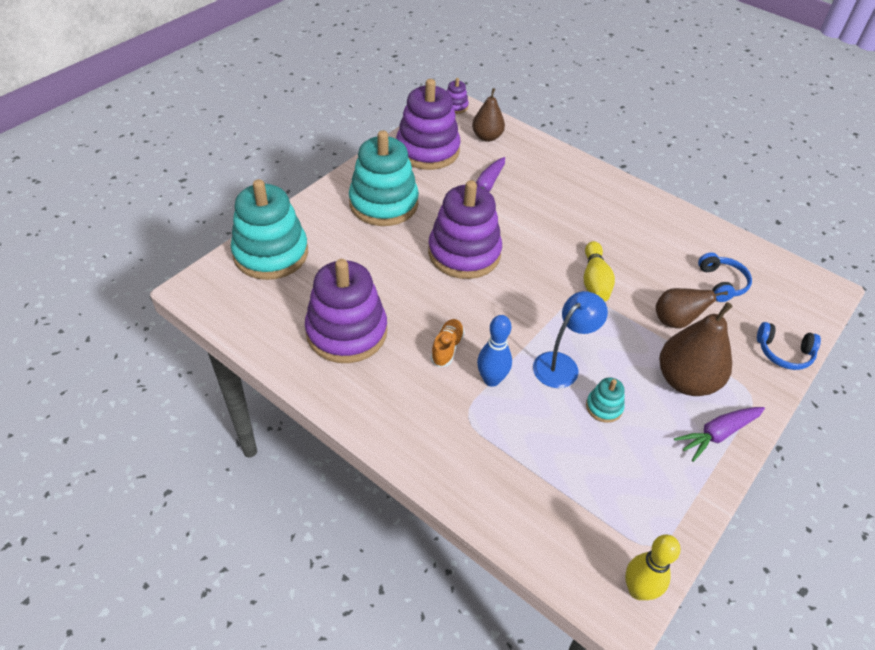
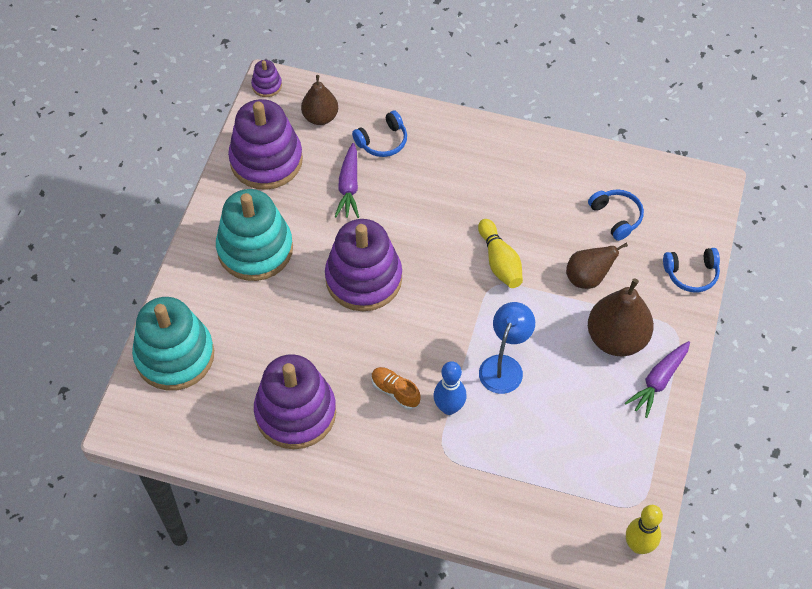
camera: 20 degrees left, 10 degrees up
orange shoe [430,319,465,367] -> orange shoe turned 45 degrees counterclockwise [372,367,420,410]
turquoise stacking toy [586,377,625,423] -> none
none -> blue headphones [352,110,407,157]

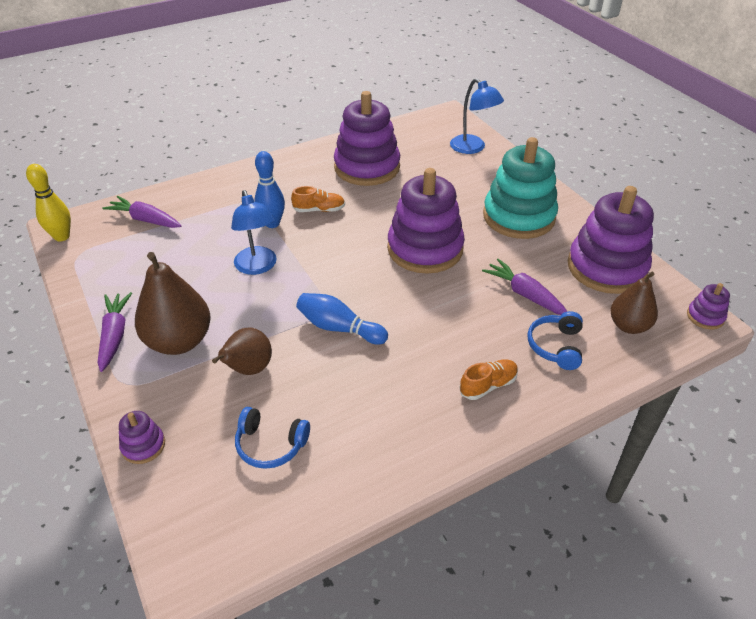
camera: 135 degrees right, 15 degrees down
turquoise stacking toy [132,297,214,391] -> blue lamp [450,78,504,154]
yellow bowling pin [478,219,523,288] -> blue bowling pin [296,293,388,345]
blue headphones [663,248,720,292] -> purple stacking toy [119,411,165,464]
none -> purple carrot [102,196,181,228]
none -> orange shoe [460,359,518,400]

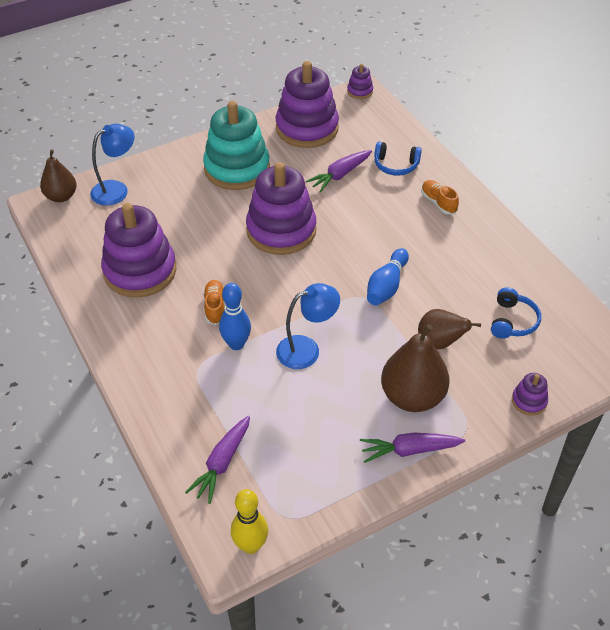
camera: 90 degrees left, 5 degrees up
brown pear [610,272,658,334] -> brown pear moved to [40,149,77,202]

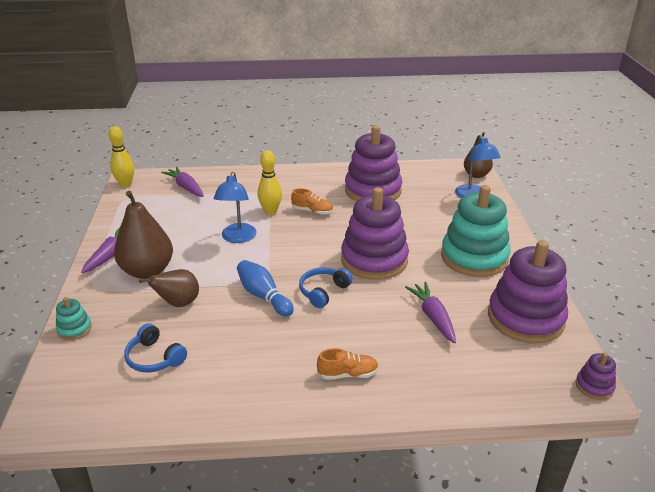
camera: 115 degrees right, 15 degrees down
blue bowling pin [219,283,251,350] -> yellow bowling pin [258,150,282,215]
blue headphones [374,142,422,176] -> blue headphones moved to [299,268,353,308]
purple stacking toy [512,373,548,416] -> turquoise stacking toy [56,297,92,340]

